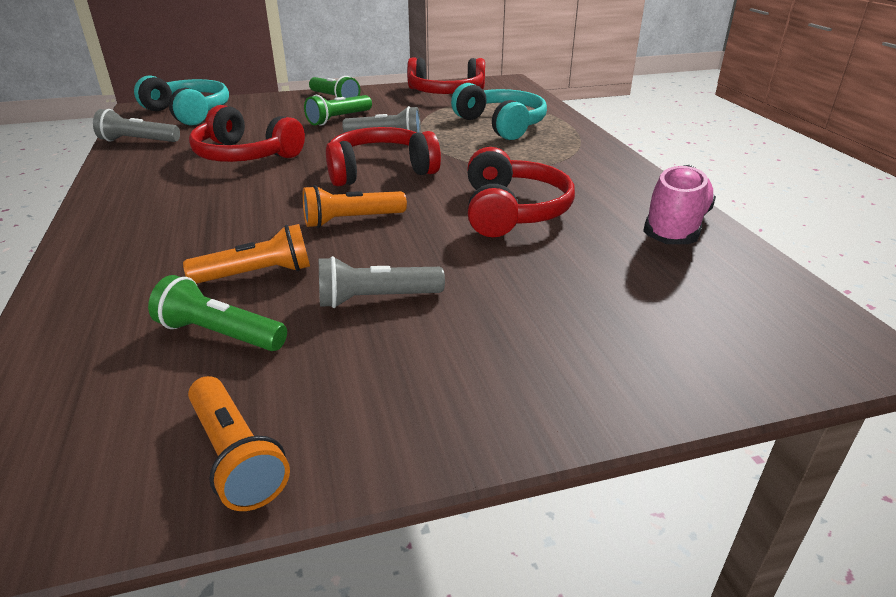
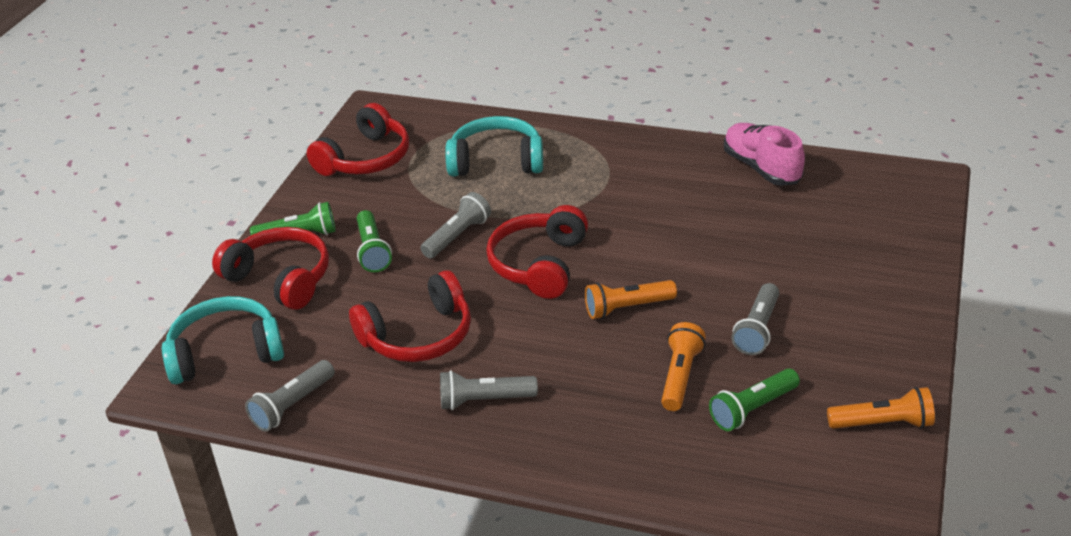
camera: 55 degrees left, 5 degrees up
orange flashlight [303,185,407,228] -> orange flashlight turned 60 degrees clockwise [585,280,677,319]
red headphones [467,147,575,237] -> red headphones moved to [212,227,329,310]
none -> grey flashlight [440,370,538,410]

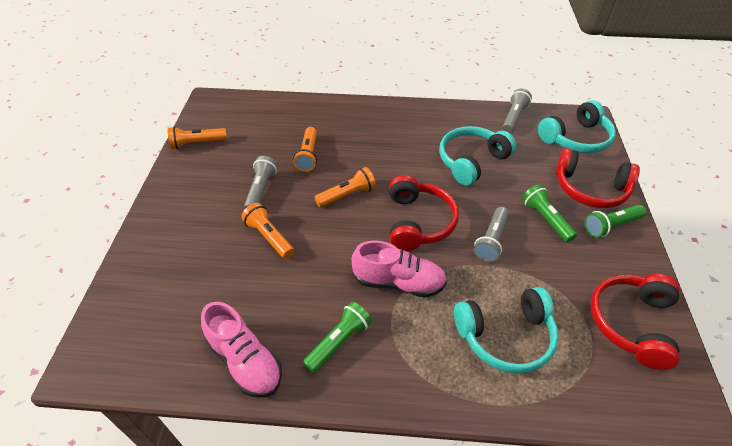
camera: 165 degrees right, 10 degrees up
red headphones [349,270,471,362] -> turquoise headphones [439,126,516,186]
grey flashlight [440,370,538,410] -> none
green flashlight [709,369,800,431] -> green flashlight moved to [303,302,372,373]
none -> orange flashlight [241,203,294,259]
none -> pink shoe [352,240,447,298]

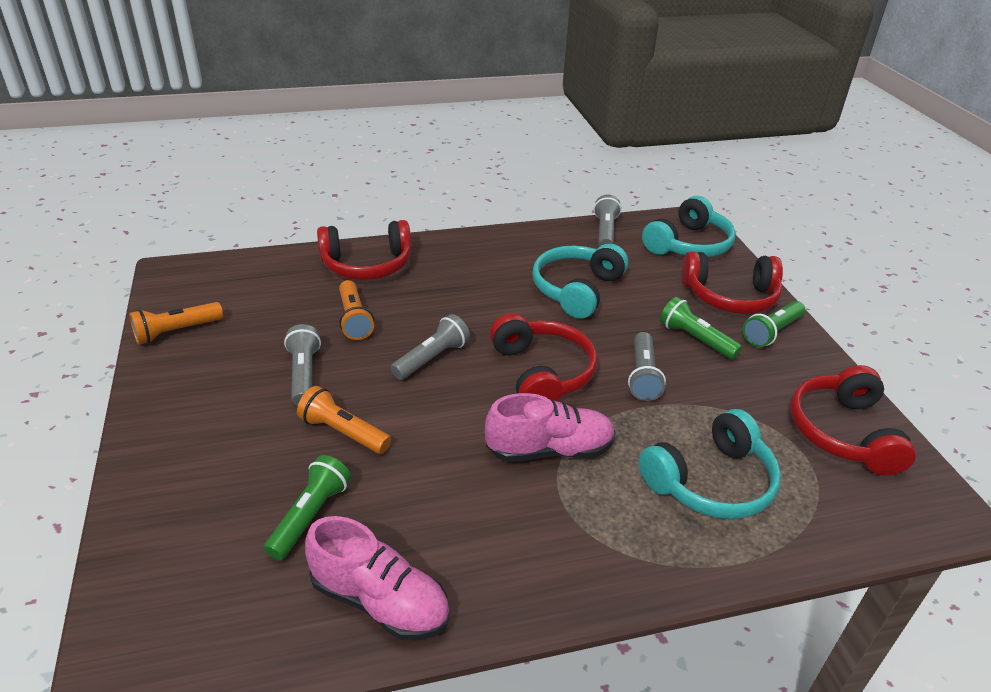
camera: 20 degrees left, 10 degrees down
green flashlight [303,302,372,373] -> green flashlight moved to [264,455,351,560]
orange flashlight [314,167,376,207] -> grey flashlight [391,314,470,380]
none -> red headphones [317,220,411,280]

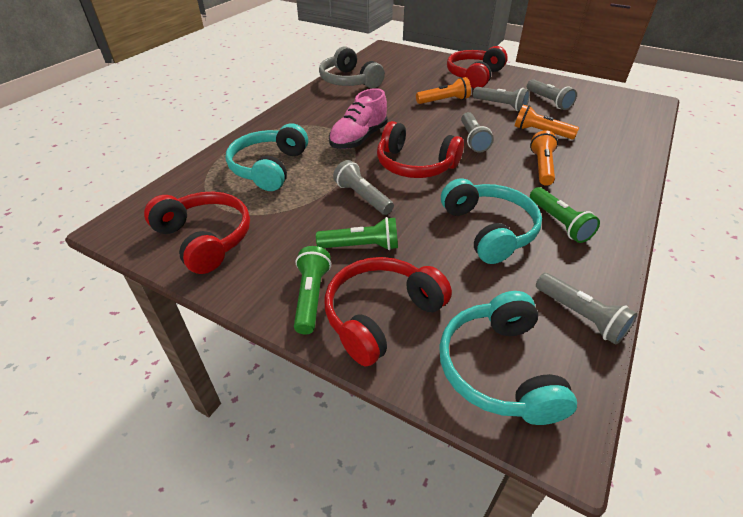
camera: 135 degrees right, 5 degrees up
orange flashlight [130,302,223,345] -> orange flashlight moved to [530,130,558,186]
green flashlight [264,455,351,560] -> green flashlight moved to [530,187,600,243]
pink shoe [305,516,450,641] -> grey headphones [319,46,385,88]
red headphones [317,220,411,280] -> red headphones moved to [447,46,508,88]
none -> grey flashlight [527,79,577,110]

